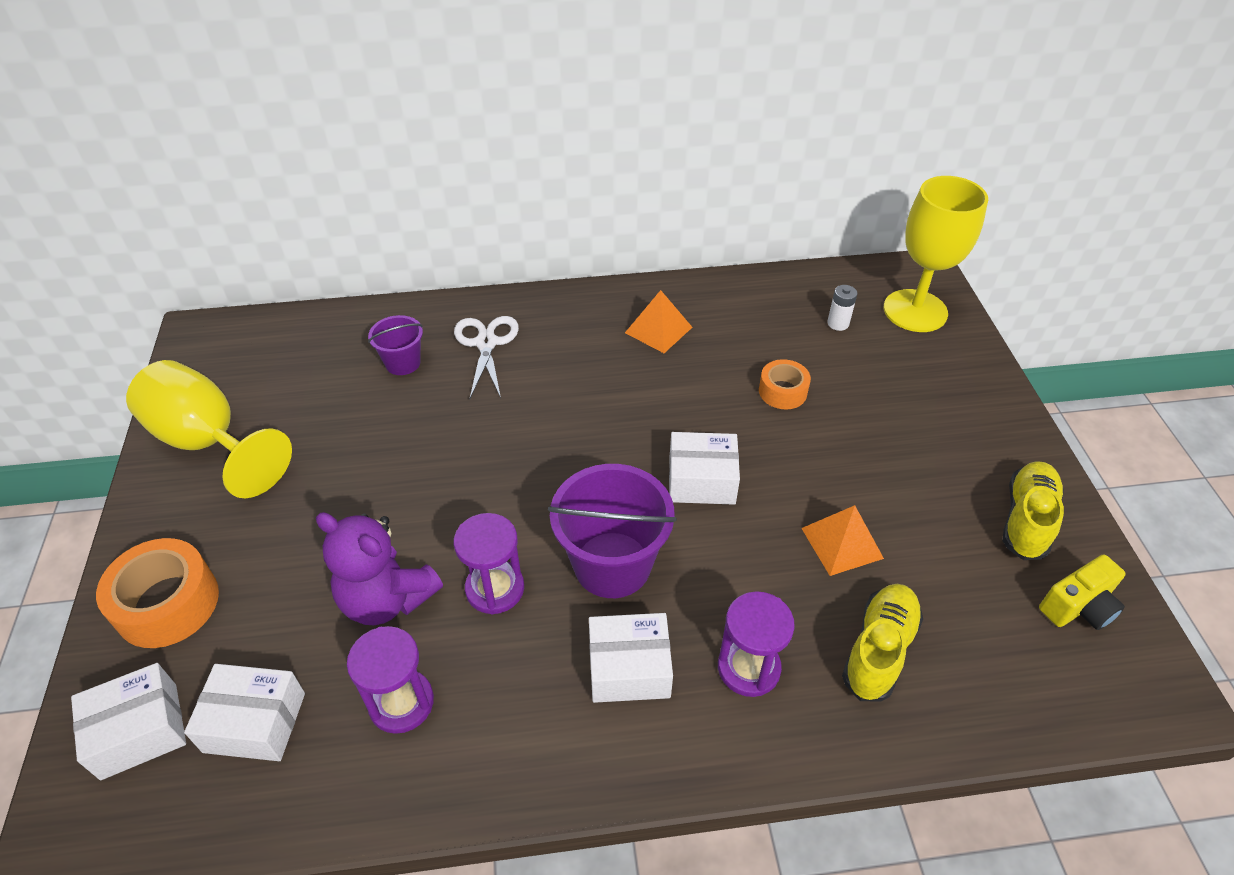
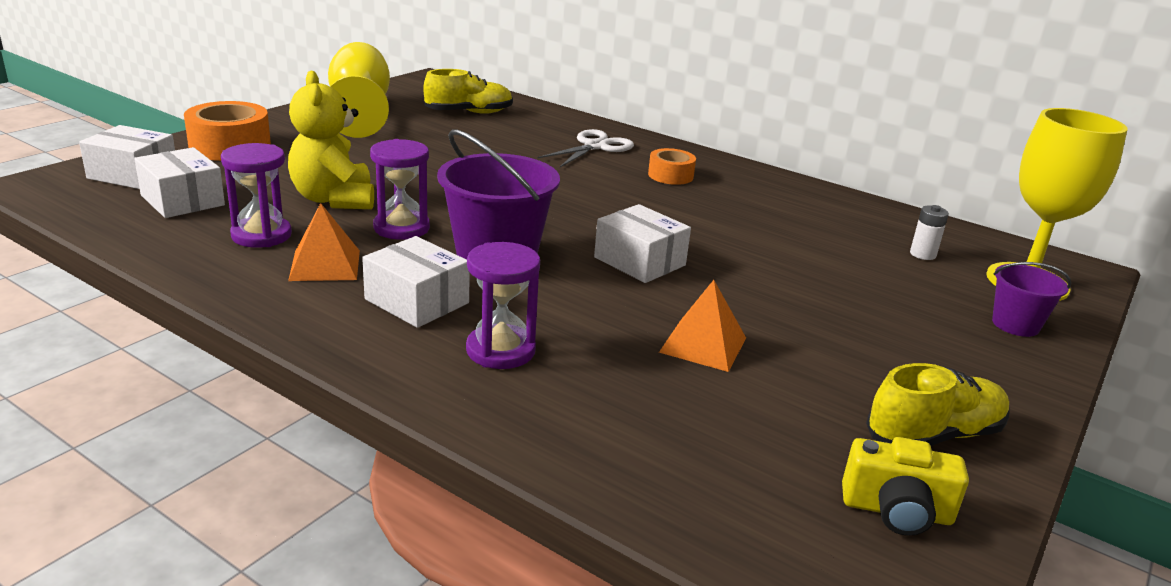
camera: 40 degrees right, 20 degrees down
purple teddy bear [316,512,443,625] -> yellow teddy bear [288,70,374,209]
purple bucket [368,315,423,375] -> purple bucket moved to [992,262,1071,337]
orange pyramid [625,290,692,353] -> orange pyramid moved to [288,203,360,281]
orange tape [759,359,811,409] -> orange tape moved to [648,148,696,185]
yellow shoe [842,584,923,702] -> yellow shoe moved to [423,69,513,114]

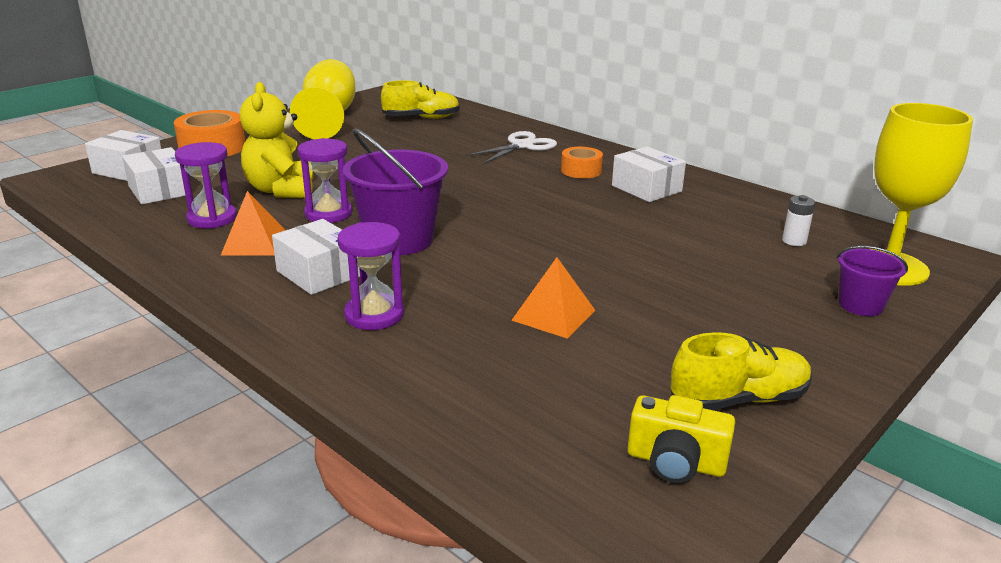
camera: 10 degrees right, 0 degrees up
white box [594,204,691,283] -> white box moved to [612,146,686,202]

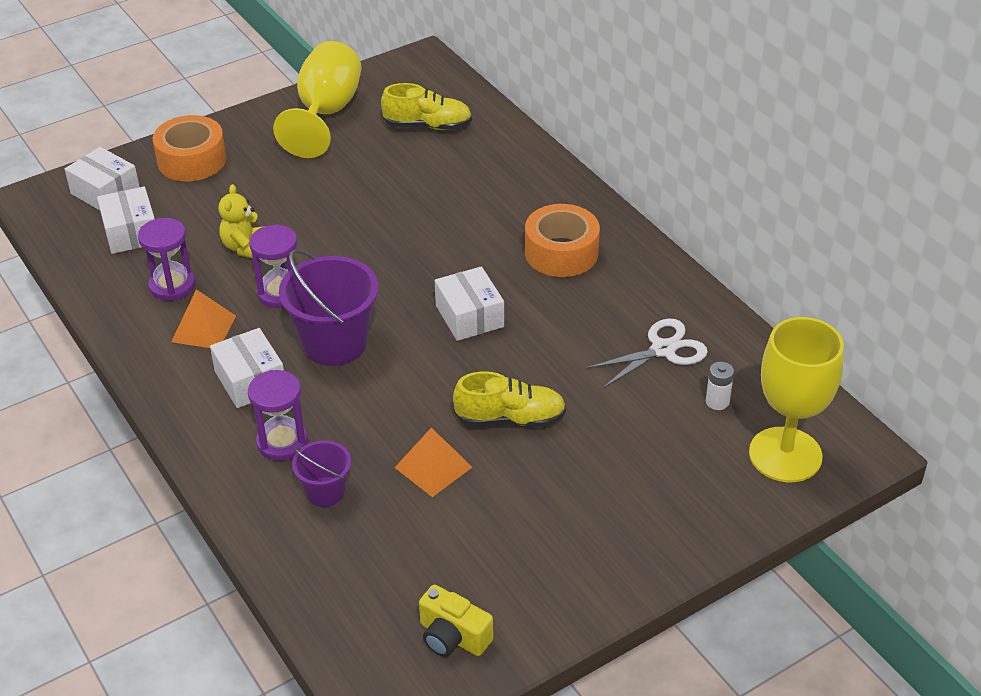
camera: 15 degrees right, 15 degrees up
yellow teddy bear [240,82,313,198] -> yellow teddy bear [219,184,265,258], size x0.65
white scissors [466,131,557,164] -> white scissors moved to [586,319,708,388]
orange tape [561,147,603,178] -> orange tape [525,204,600,277], size x1.66
white box [612,146,686,202] -> white box moved to [435,266,504,341]
yellow shoe [671,332,812,410] -> yellow shoe moved to [453,371,566,427]
purple bucket [837,246,908,316] -> purple bucket moved to [292,440,351,507]

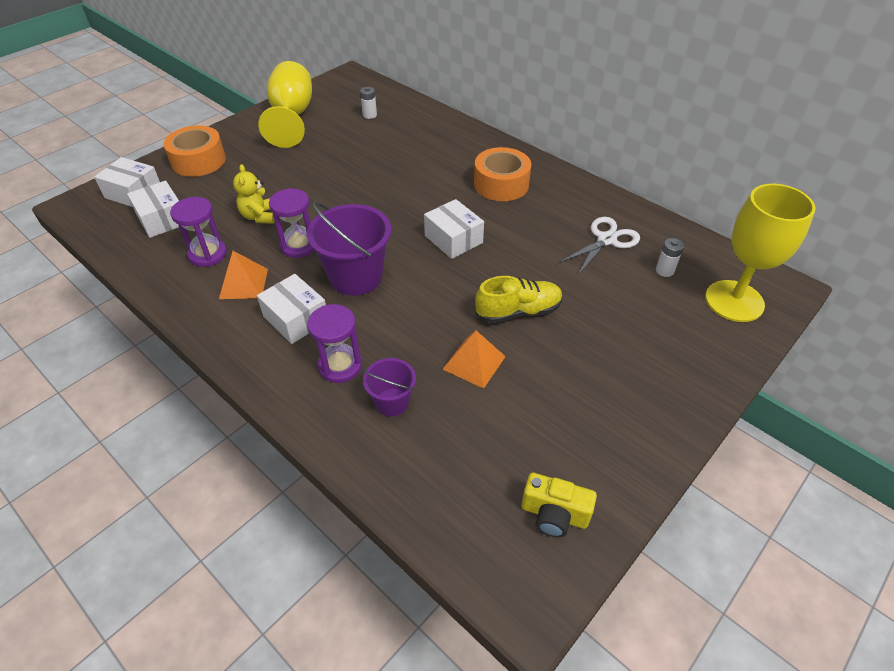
camera: 15 degrees left, 5 degrees up
yellow shoe [381,83,472,130] -> white battery [360,87,377,119]

